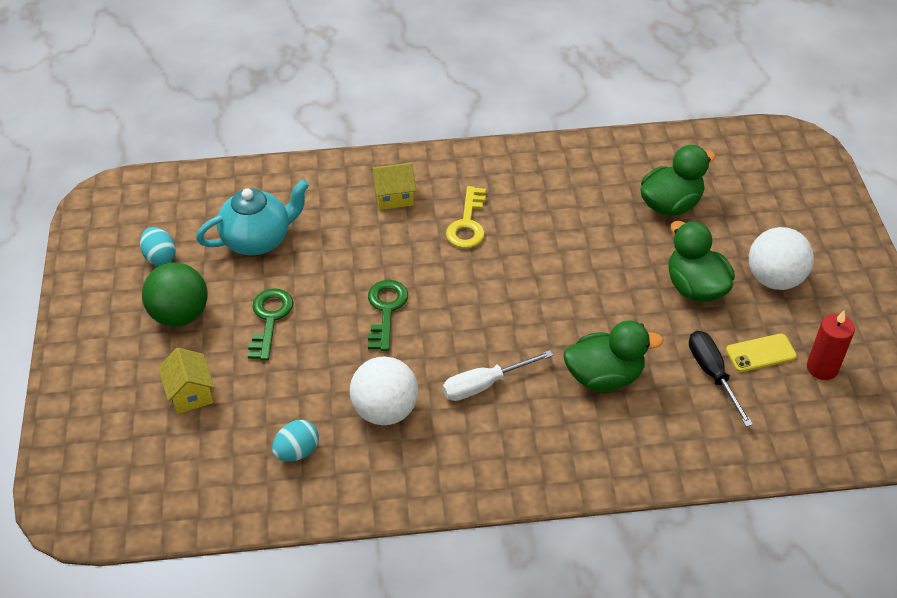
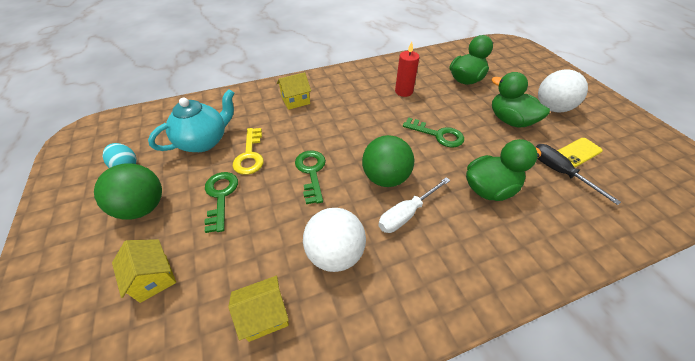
camera: 15 degrees left, 0 degrees up
turquoise egg [272,420,319,461] -> yellow house [228,276,289,342]
yellow key [446,186,486,248] -> yellow key moved to [232,128,264,175]
red candle [807,310,855,380] -> red candle moved to [395,42,420,97]
none -> green ball [362,135,414,187]
none -> green key [403,117,464,148]

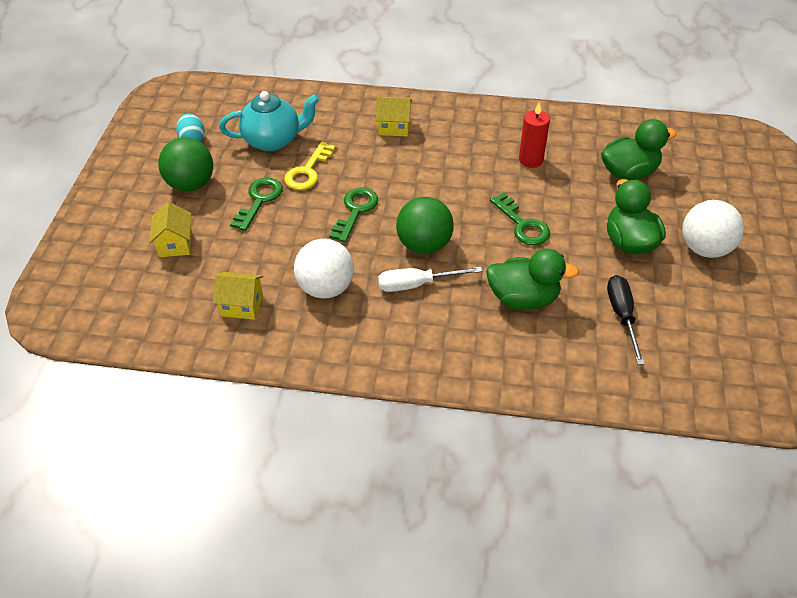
camera: 30 degrees right, 0 degrees up
yellow phone [557,138,603,167] -> none

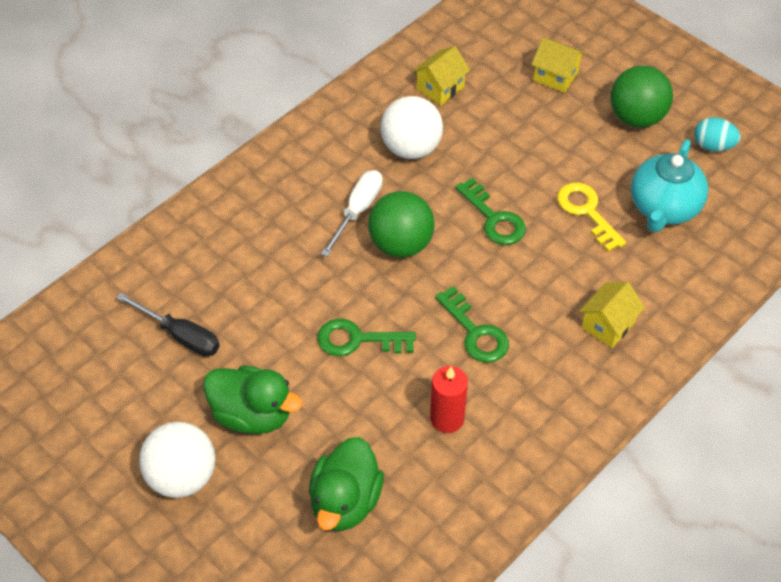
camera: 125 degrees right, 5 degrees up
green key [230,178,283,231] -> green key moved to [435,286,509,363]
green duck [486,249,579,310] -> none

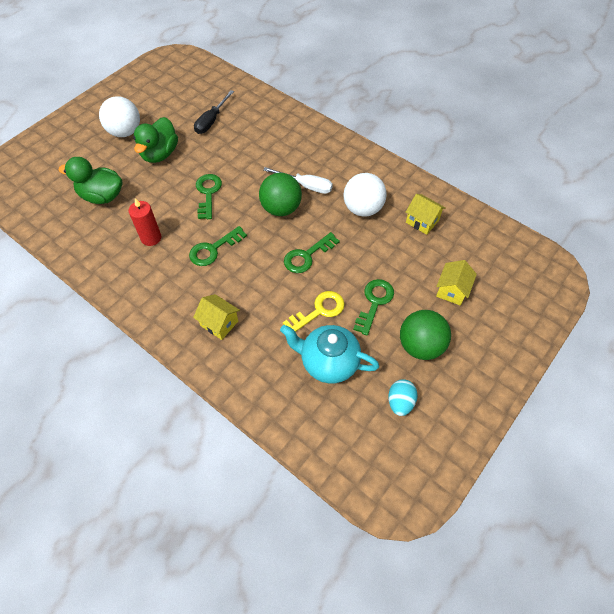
camera: 85 degrees right, 5 degrees up
none -> green key [353,279,394,336]

